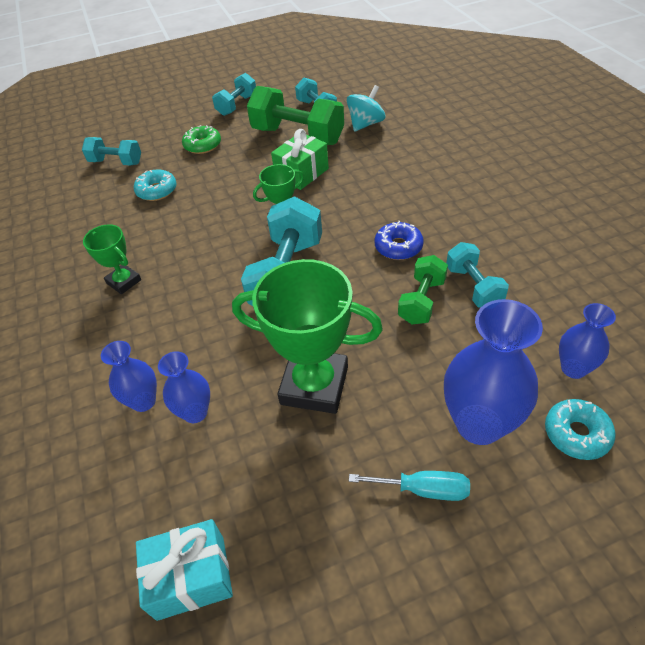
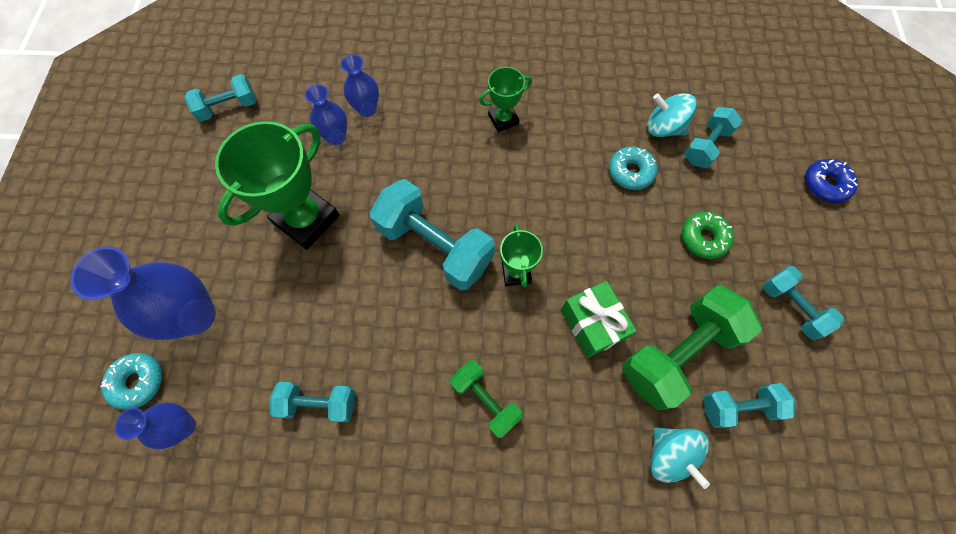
camera: 110 degrees right, 20 degrees up
turquoise gift [136,519,233,621] -> turquoise dumbbell [184,74,256,122]
turquoise screwdriver [349,471,470,501] -> none
blue donut [375,221,424,260] -> blue donut moved to [805,159,858,203]
green dumbbell [398,255,448,324] -> green dumbbell moved to [450,360,523,438]
none -> turquoise spinning top [647,93,697,137]

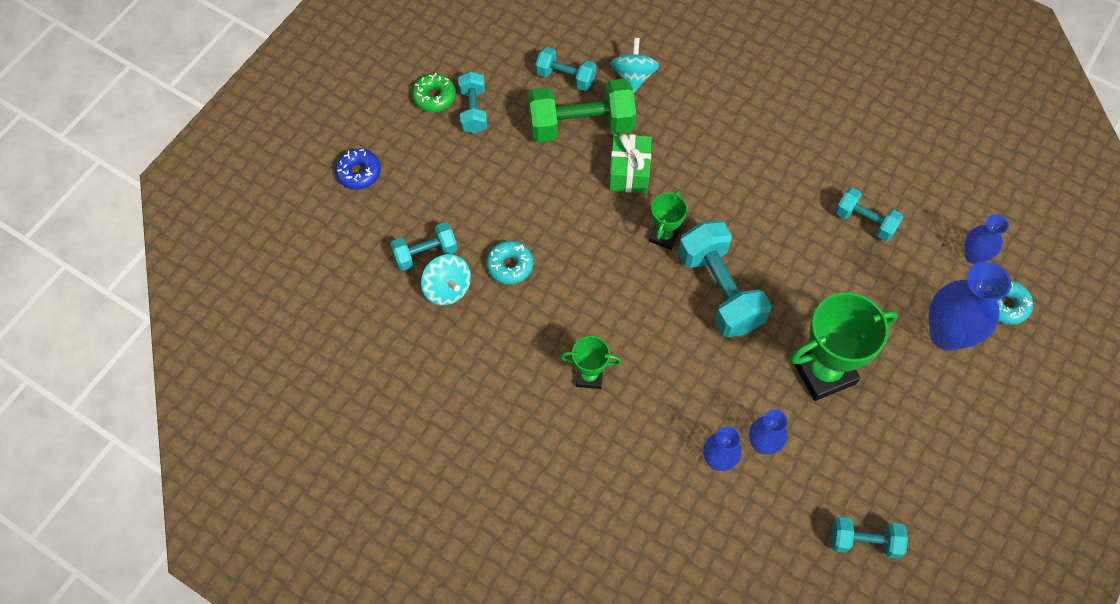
camera: 150 degrees left, 5 degrees down
green dumbbell [450,360,523,438] -> none
green donut [681,212,734,259] -> green donut moved to [412,73,456,112]

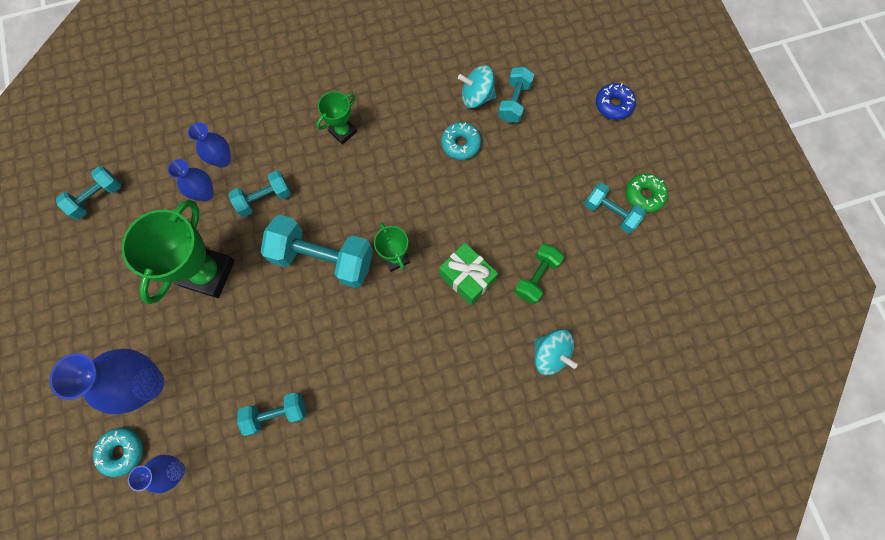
camera: 130 degrees right, 10 degrees up
green dumbbell [528,79,636,142] -> green dumbbell [514,244,564,304], size x0.57
turquoise dumbbell [535,47,596,91] -> turquoise dumbbell moved to [229,170,291,217]

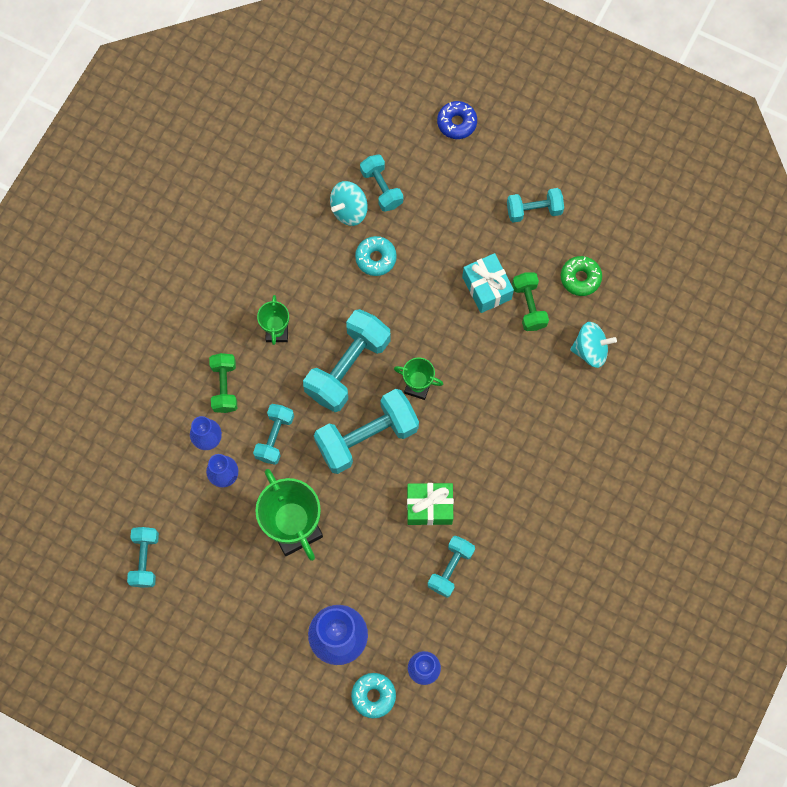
camera: 45 degrees left, 0 degrees up
green gift [439,243,498,305] -> green gift moved to [407,483,454,525]
green donut [626,173,668,213] -> green donut moved to [561,256,602,296]
none -> green dumbbell [209,353,237,413]
none -> turquoise dumbbell [303,309,390,412]
none -> turquoise gift [462,253,514,313]

